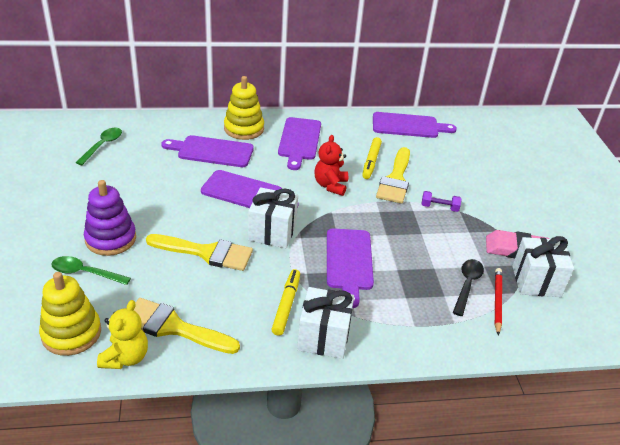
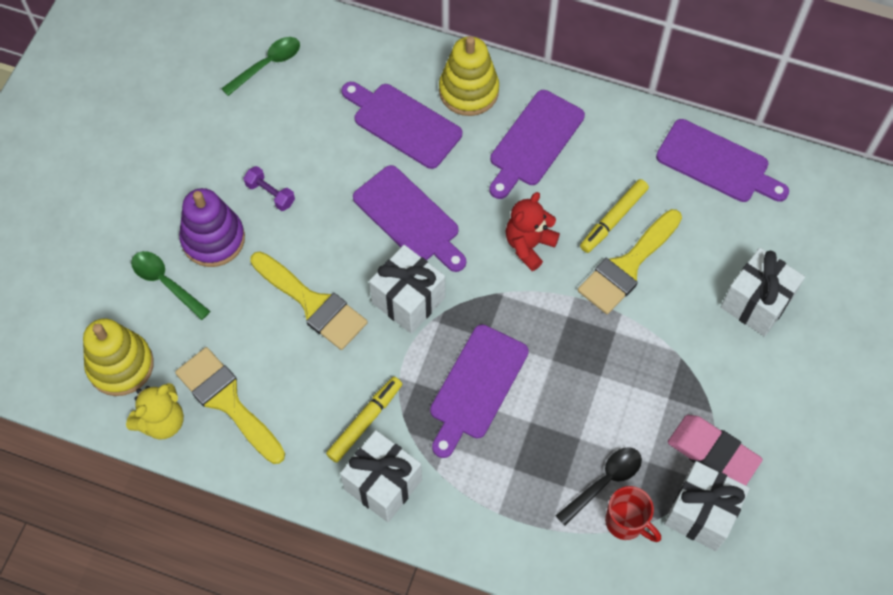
camera: 30 degrees right, 25 degrees up
purple dumbbell [421,191,461,212] -> purple dumbbell moved to [243,166,295,211]
red pencil [495,268,502,335] -> red mug [605,486,661,542]
none -> white gift [721,248,805,337]

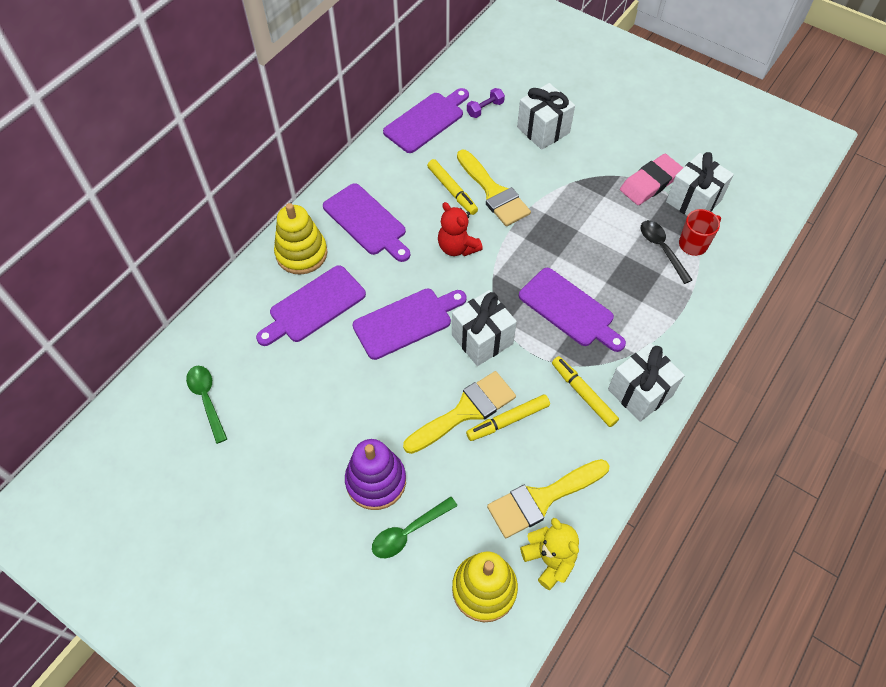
camera: 75 degrees left, 5 degrees down
purple dumbbell [243,166,295,211] -> purple dumbbell moved to [467,88,505,118]
none -> yellow marker [466,394,550,441]

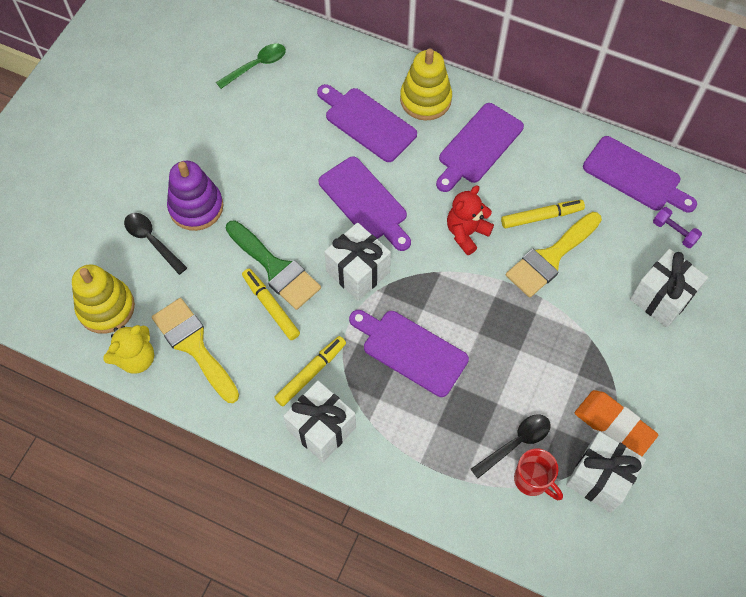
camera: 80 degrees right, 5 degrees up
green spoon [372,496,457,558] -> black spoon [124,213,187,275]
yellow brush [403,371,516,454] -> green brush [226,220,321,310]
yellow marker [427,159,478,215] -> yellow marker turned 150 degrees counterclockwise [501,200,585,228]
purple cutting board [519,268,626,352] -> purple cutting board turned 90 degrees clockwise [349,310,469,397]
pink eraser [620,154,683,205] -> orange eraser [575,390,658,456]

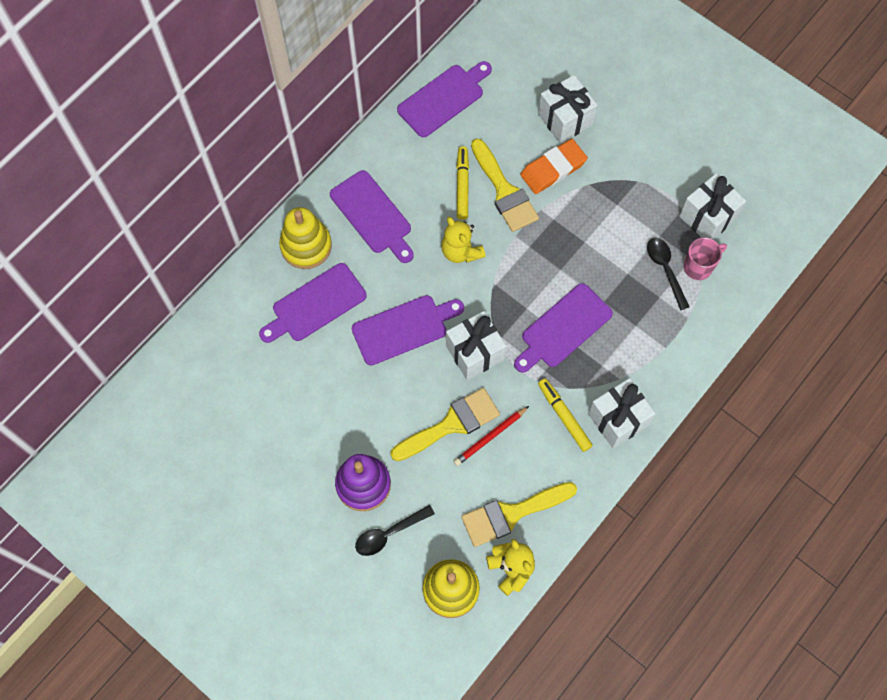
camera: 75 degrees left, 5 degrees up
green spoon [216,44,286,89] -> none
green brush [226,220,321,310] -> yellow brush [390,388,500,461]
yellow marker [242,269,300,340] -> red pencil [453,406,529,466]
red teddy bear [447,185,494,255] -> yellow teddy bear [441,217,486,263]
red mug [514,449,563,500] -> pink mug [684,237,727,280]
orange eraser [575,390,658,456] -> orange eraser moved to [520,139,588,194]
purple dumbbell [653,207,702,248] -> none

